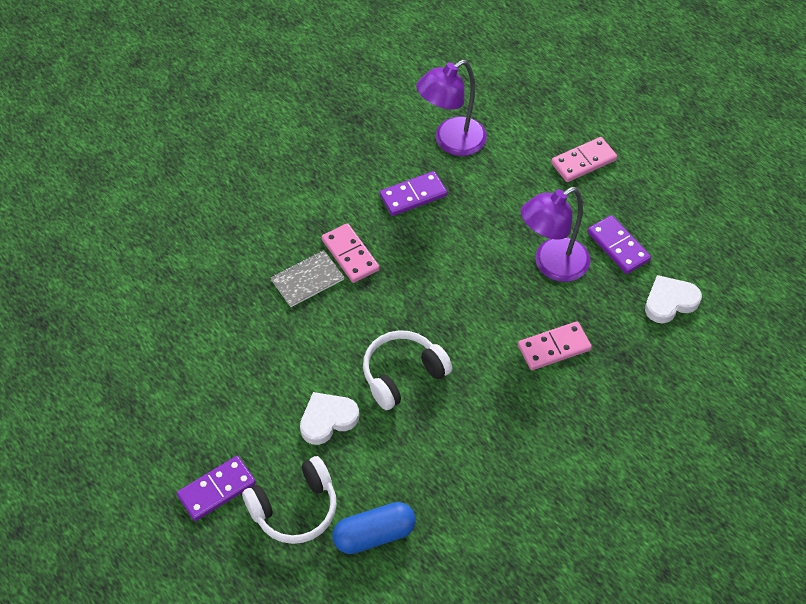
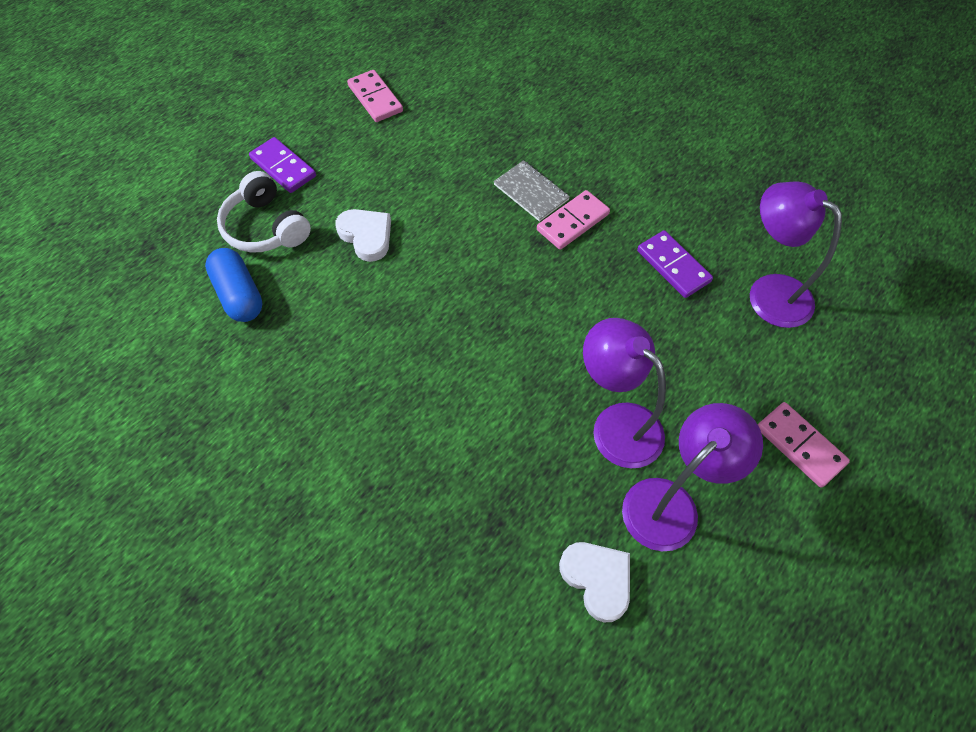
camera: 80 degrees right, 5 degrees up
white headphones [363,330,452,410] -> none
pink domino [518,321,592,370] -> pink domino moved to [347,70,403,122]
purple domino [587,215,651,274] -> purple lamp [622,403,763,551]

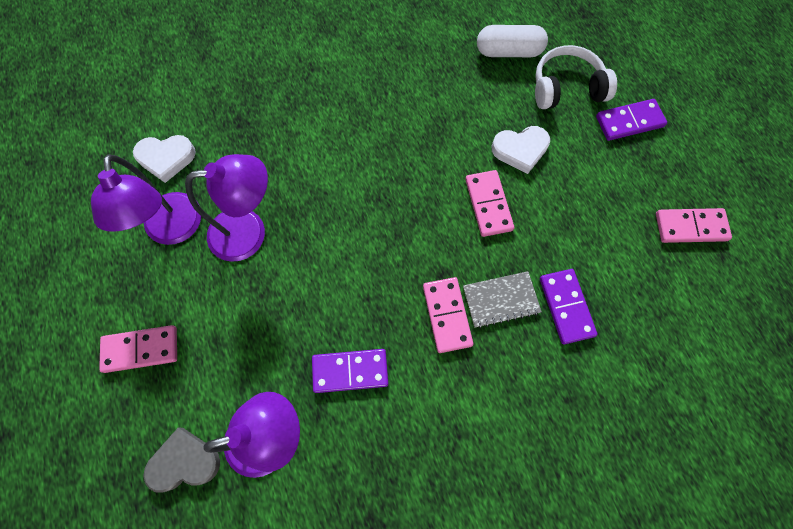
camera: 120 degrees right, 10 degrees up
blue capsule [205,248,263,322] -> white capsule [477,25,548,57]
none -> grey heart [143,428,220,493]
none -> pink domino [465,170,514,237]
none -> purple domino [540,269,598,344]

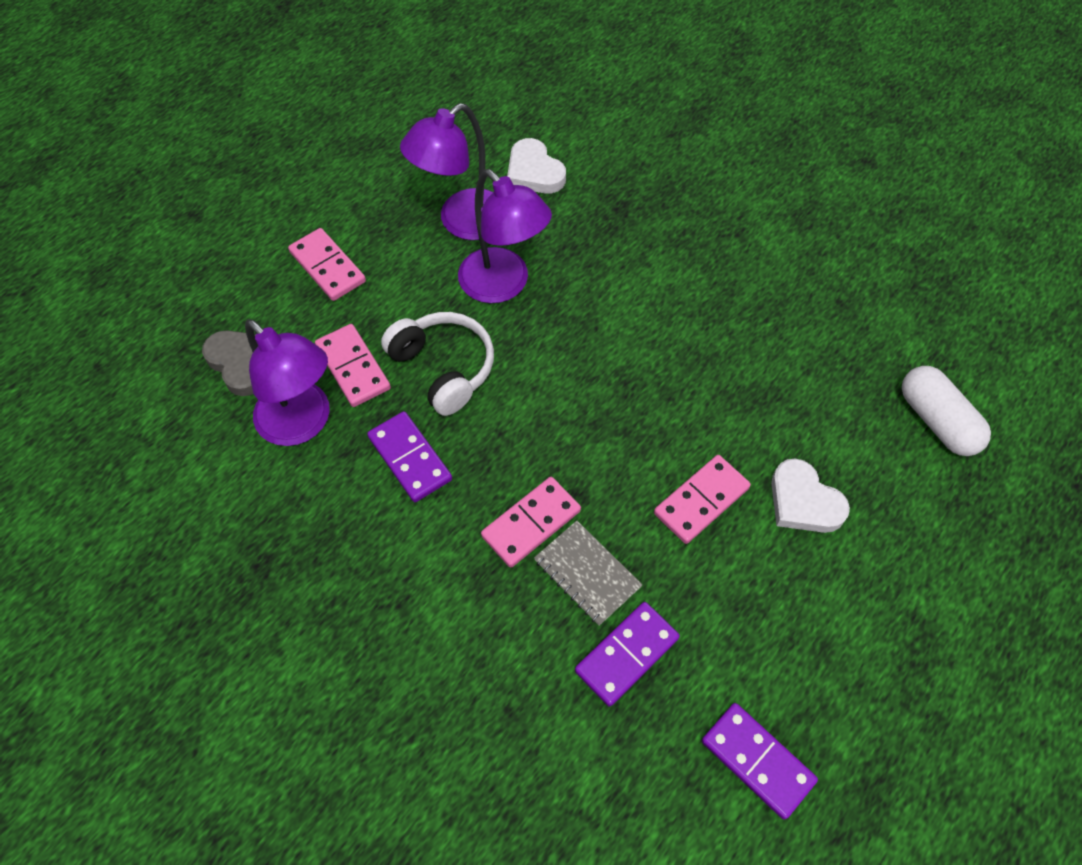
camera: 60 degrees right, 10 degrees down
white headphones [535,45,617,109] -> white headphones moved to [381,312,494,416]
purple domino [596,99,667,141] -> purple domino moved to [702,703,818,820]
pink domino [656,208,732,243] -> pink domino moved to [315,324,391,407]

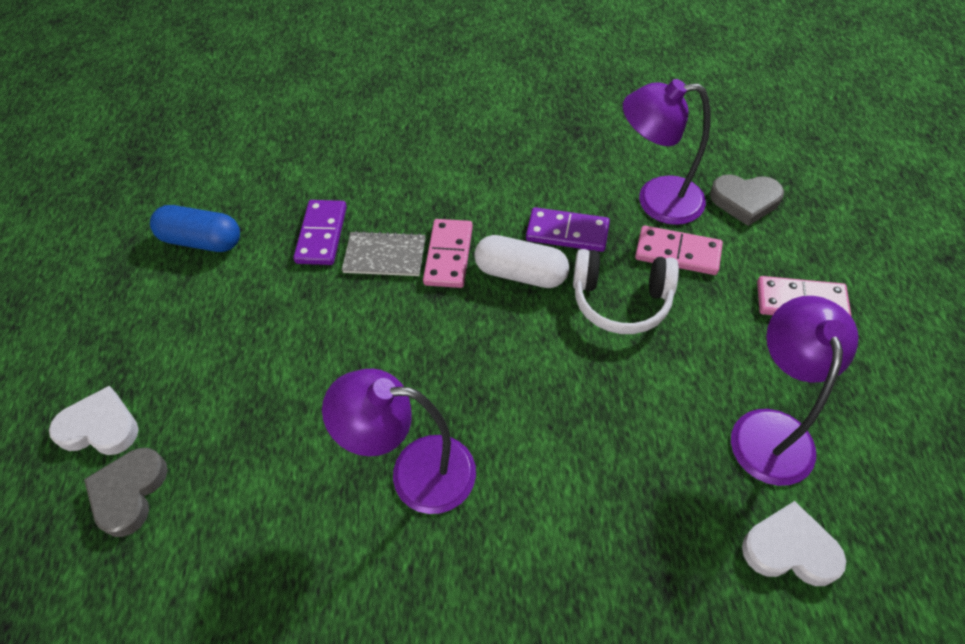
camera: 140 degrees right, 5 degrees down
purple lamp [458,169,552,303] -> purple lamp moved to [322,369,476,514]
pink domino [654,455,751,544] -> none
purple domino [702,703,818,820] -> blue capsule [150,205,240,252]
white heart [771,458,850,533] -> white heart moved to [49,386,139,455]
white capsule [902,366,991,456] -> white capsule moved to [474,235,569,288]
none -> grey heart [84,448,168,537]

